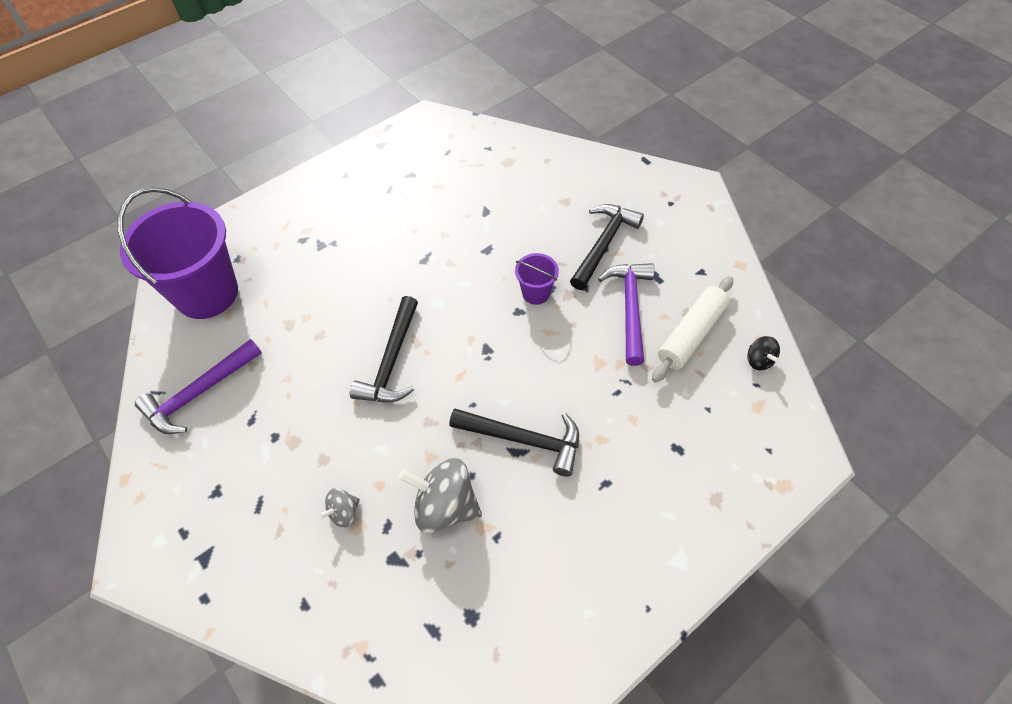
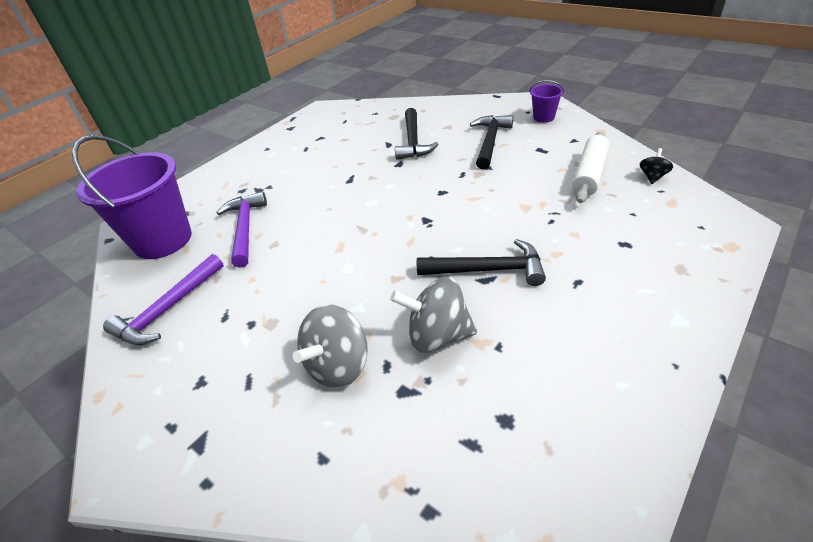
camera: 10 degrees left, 15 degrees down
grey spinning top [319,488,360,527] -> grey spinning top [293,304,368,388], size x1.94
black hammer [350,296,418,402] -> black hammer moved to [395,108,439,160]
purple bucket [515,253,559,305] -> purple bucket moved to [529,80,564,123]
purple hammer [598,263,654,366] -> purple hammer moved to [217,192,267,268]
black spinning top [747,336,780,370] -> black spinning top turned 120 degrees counterclockwise [640,148,673,184]

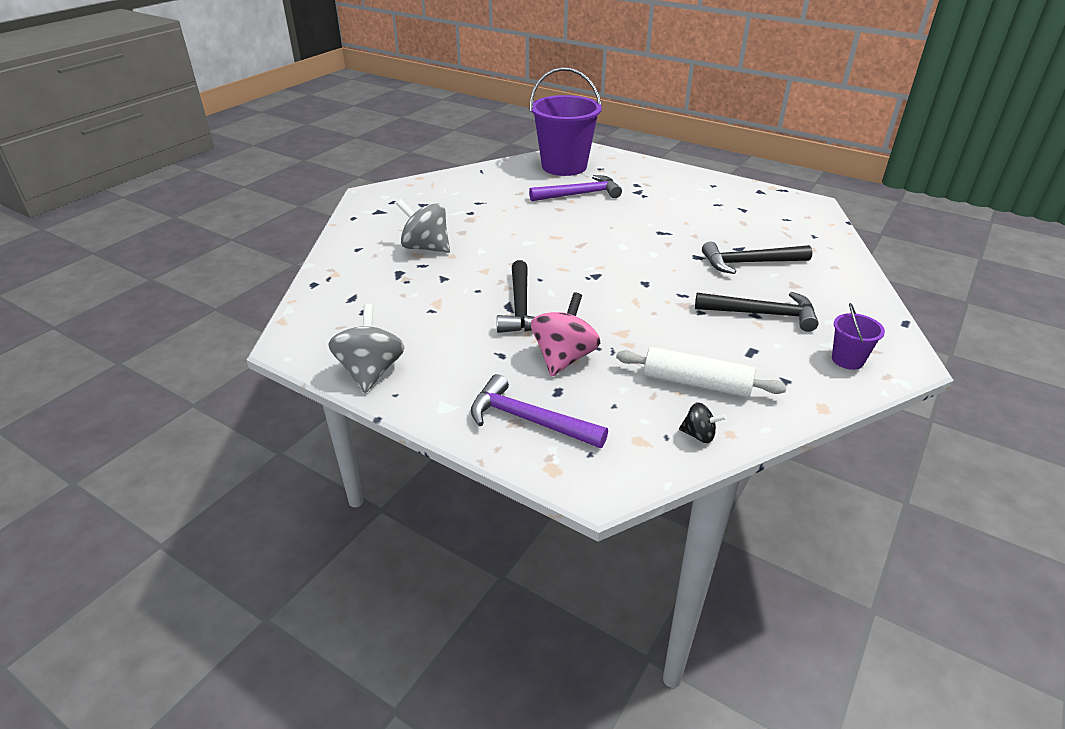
camera: 80 degrees right, 5 degrees down
purple hammer [103,254,224,345] -> purple hammer moved to [471,374,608,448]
grey spinning top [390,277,477,353] -> grey spinning top moved to [328,304,405,393]
none -> pink spinning top [531,292,600,376]

